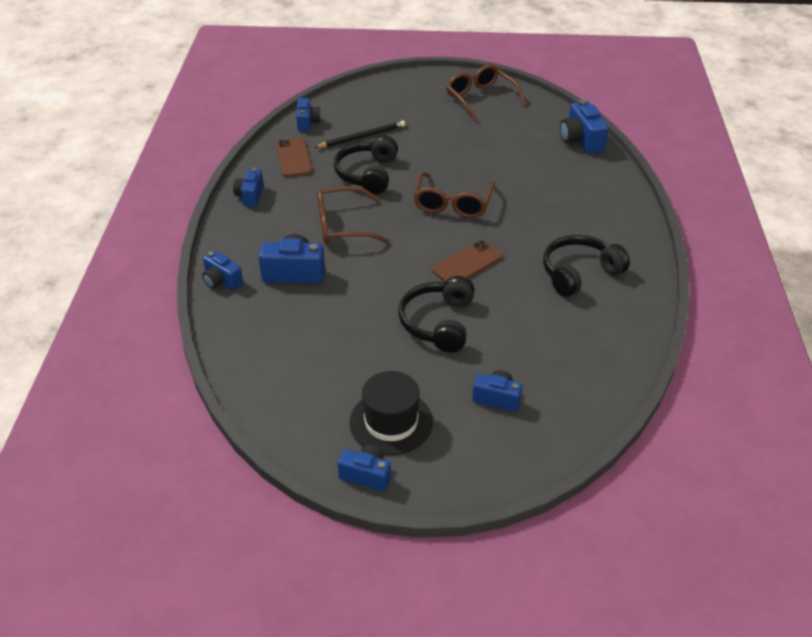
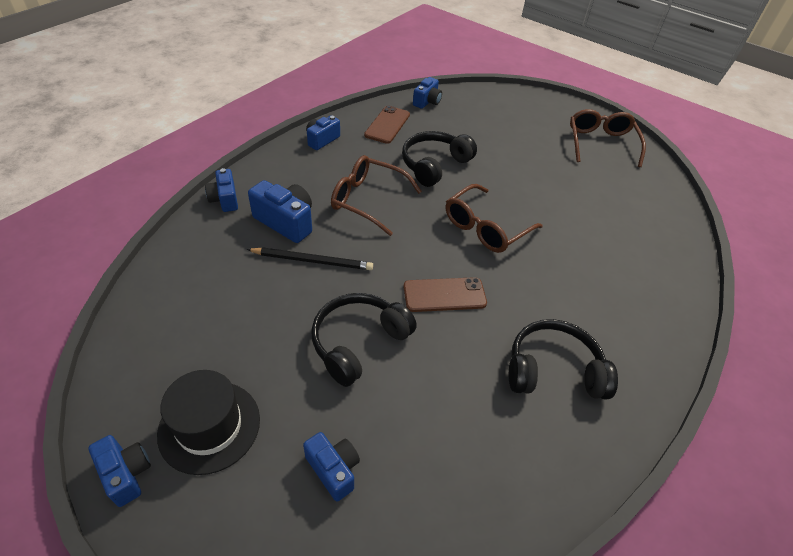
camera: 30 degrees right, 5 degrees up
black pencil [314,121,405,148] -> black pencil moved to [247,248,373,270]
blue camera [560,100,609,154] -> none

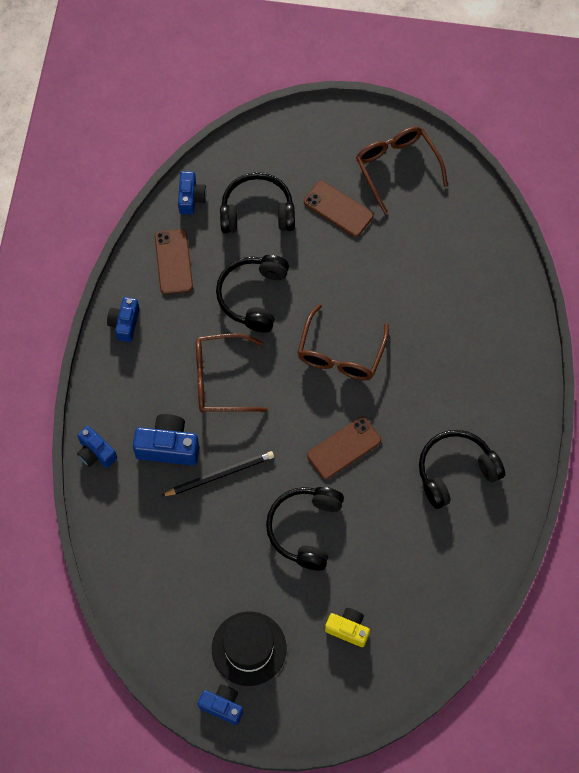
camera: 25 degrees left, 20 degrees up
blue camera [303,432,360,502] -> yellow camera [325,608,370,647]
none -> black headphones [220,172,295,233]
none -> brown phone [304,181,374,237]

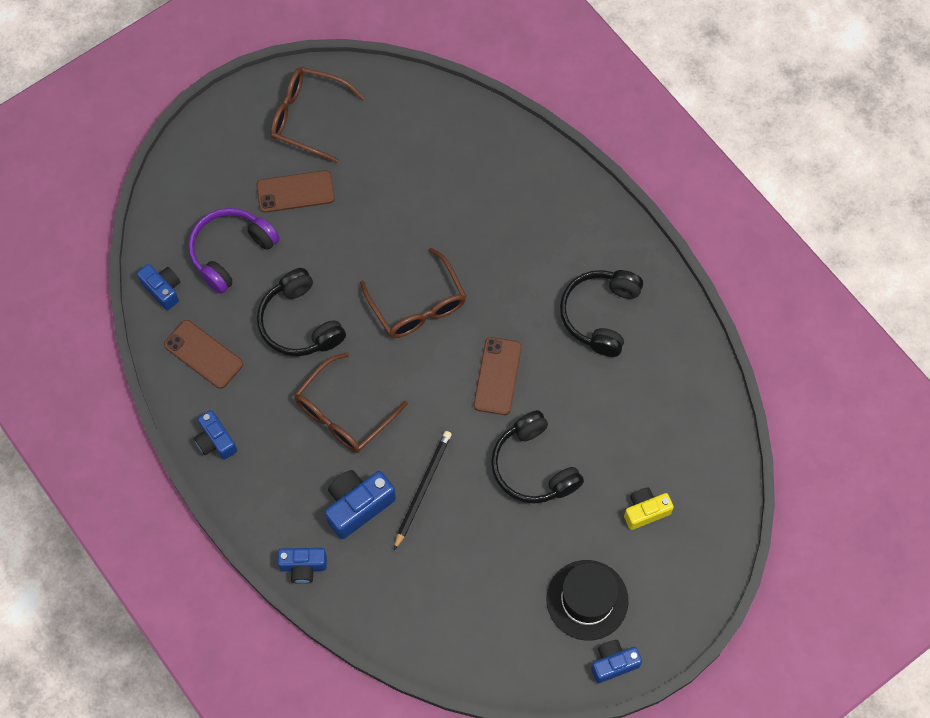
camera: 45 degrees left, 0 degrees up
black headphones [220,172,295,233] -> purple headphones [188,208,280,294]

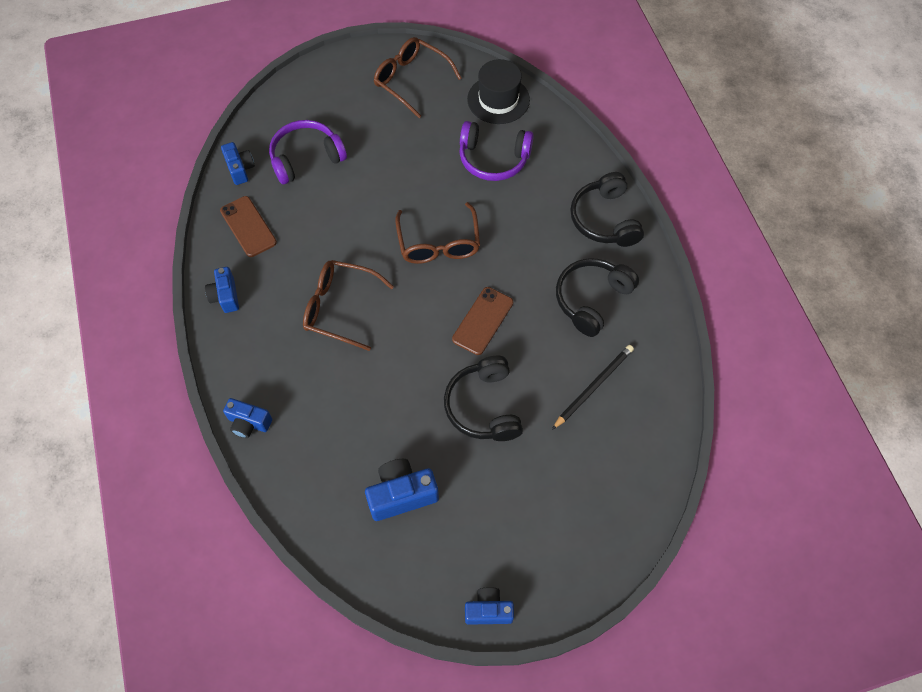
camera: 20 degrees right, 5 degrees down
brown phone [256,170,335,213] -> none
black headphones [257,268,346,356] -> black headphones moved to [570,172,644,247]
brown glasses [294,352,408,453] -> brown glasses turned 45 degrees clockwise [303,260,394,351]
blue camera [325,470,396,539] -> blue camera moved to [365,459,439,521]
black pencil [394,431,452,550] -> black pencil moved to [552,345,634,430]
black hat [546,560,628,641] -> black hat moved to [467,59,530,124]
yellow camera [624,488,674,530] -> none
none -> purple headphones [459,121,534,181]

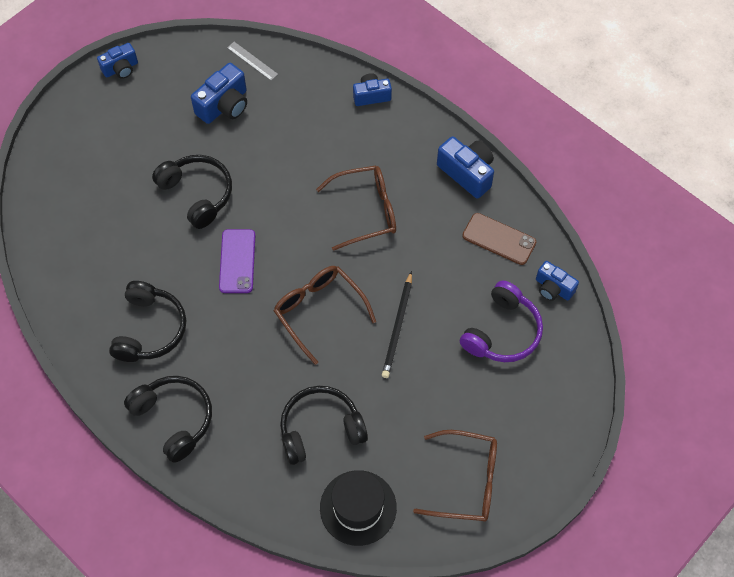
camera: 150 degrees right, 0 degrees up
blue camera [205,267,239,313] -> blue camera [437,136,494,198], size x1.52
brown phone [452,287,513,355] -> purple phone [219,229,255,293]
purple headphones [459,121,534,181] -> black headphones [280,386,368,465]
black pencil [552,345,634,430] -> black pencil moved to [382,271,412,378]
none -> grey ruler [227,42,278,81]

